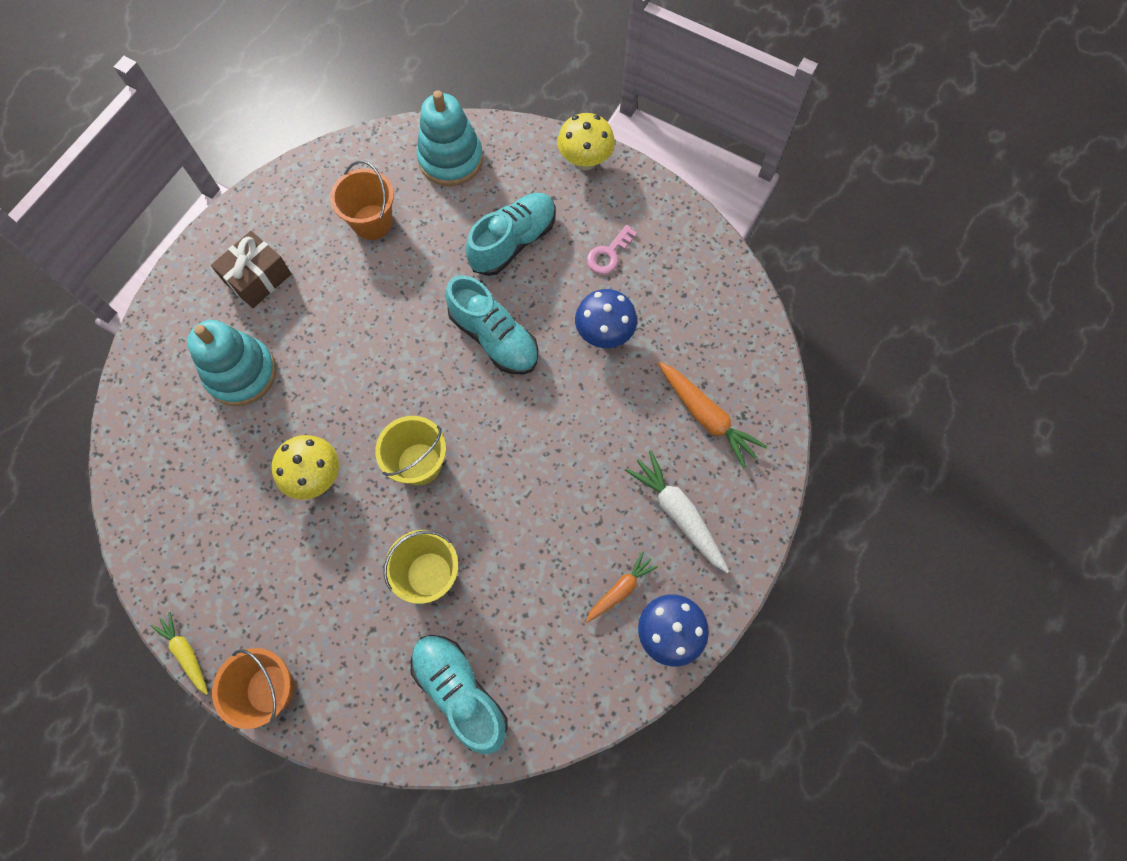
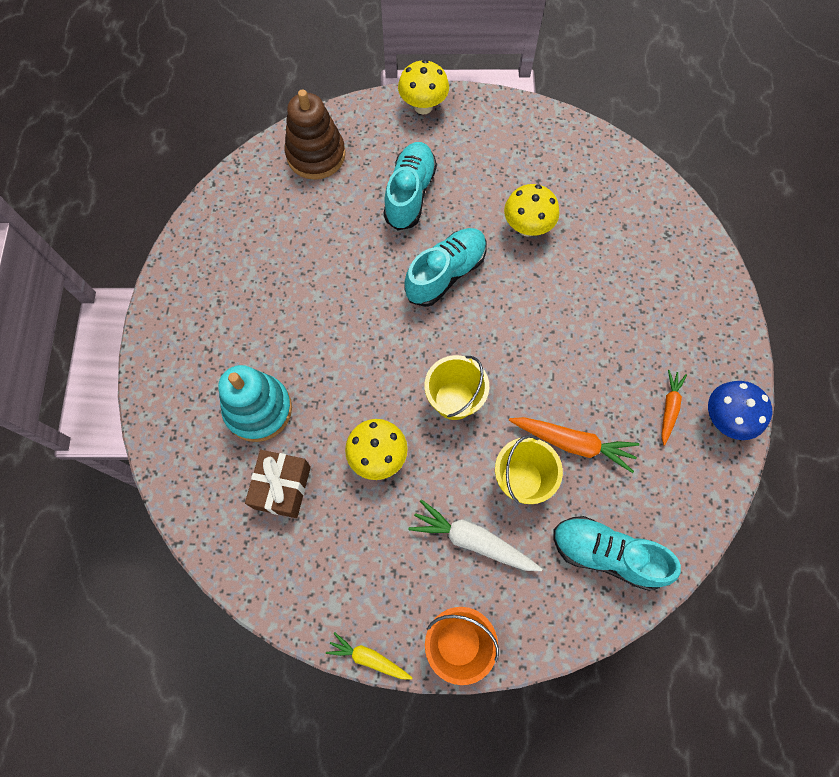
camera: 30 degrees left, 0 degrees up
brown gift [211,231,292,308] -> brown gift moved to [245,450,311,518]
orange bucket [330,161,394,240] -> none
turquoise stacking toy [417,90,483,186] -> brown stacking toy [285,89,346,180]
turquoise shoe [445,275,539,374] -> turquoise shoe turned 60 degrees counterclockwise [404,228,487,307]
blue mushroom [575,289,637,348] -> yellow mushroom [504,184,559,237]
pink key [587,225,637,274] -> none
white carrot [625,450,729,573] -> white carrot moved to [408,499,542,571]
orange carrot [658,362,767,468] -> orange carrot moved to [509,417,640,473]

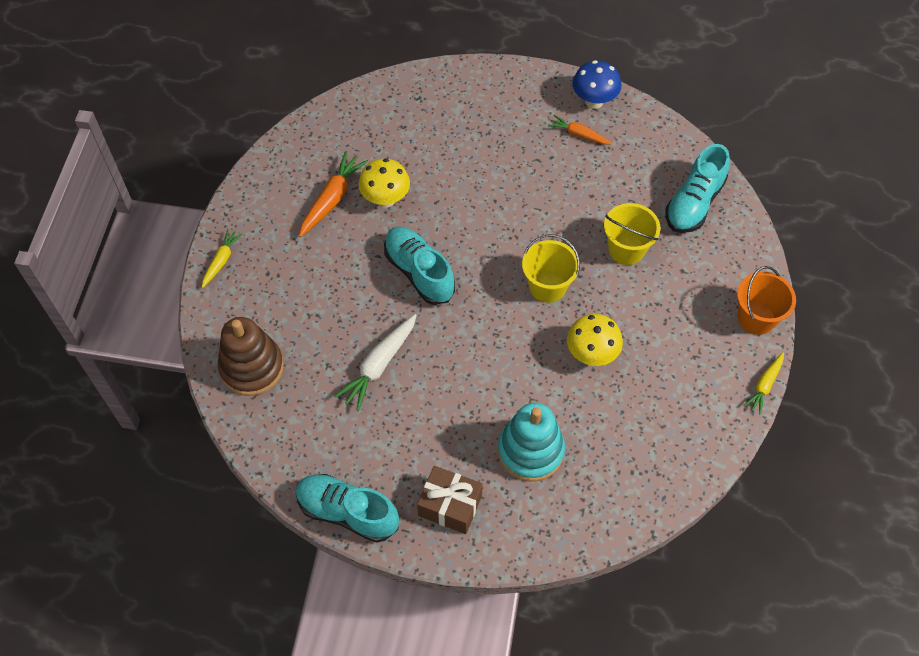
camera: 80 degrees left, 10 degrees down
brown gift [245,450,311,518] -> brown gift moved to [417,466,483,534]
turquoise shoe [383,142,437,231] -> turquoise shoe moved to [296,474,399,543]
yellow mushroom [398,60,449,115] -> yellow carrot [202,229,243,288]
white carrot [408,499,542,571] -> white carrot moved to [334,314,417,411]
orange carrot [509,417,640,473] -> orange carrot moved to [299,151,368,237]

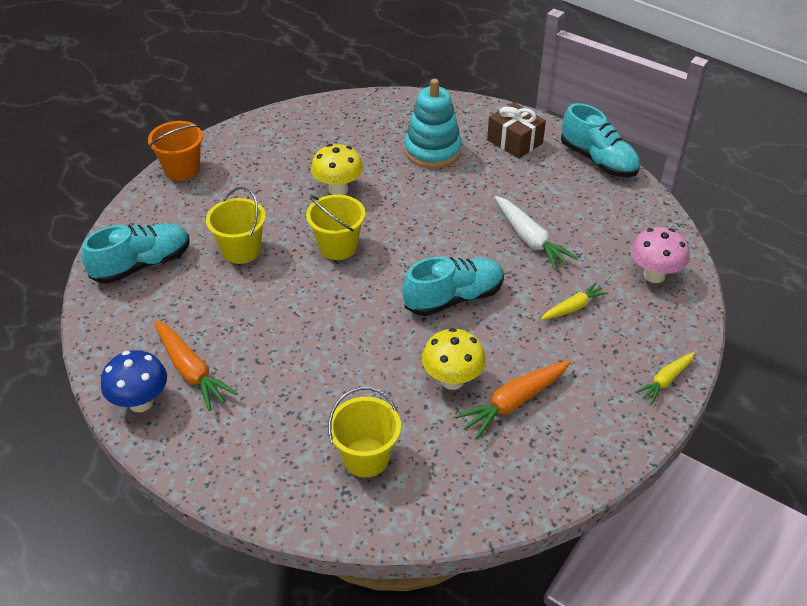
camera: 155 degrees left, 15 degrees down
brown stacking toy [218,317,284,396] -> pink mushroom [631,227,689,283]
white carrot [334,314,417,411] -> white carrot turned 90 degrees clockwise [495,196,578,270]
turquoise shoe [384,227,455,305] -> turquoise shoe turned 105 degrees counterclockwise [402,257,504,316]
orange carrot [548,115,612,145] -> orange carrot [155,320,238,411], size x1.61
yellow carrot [744,352,784,415] -> yellow carrot moved to [541,282,608,320]
none -> yellow bucket [328,387,401,477]

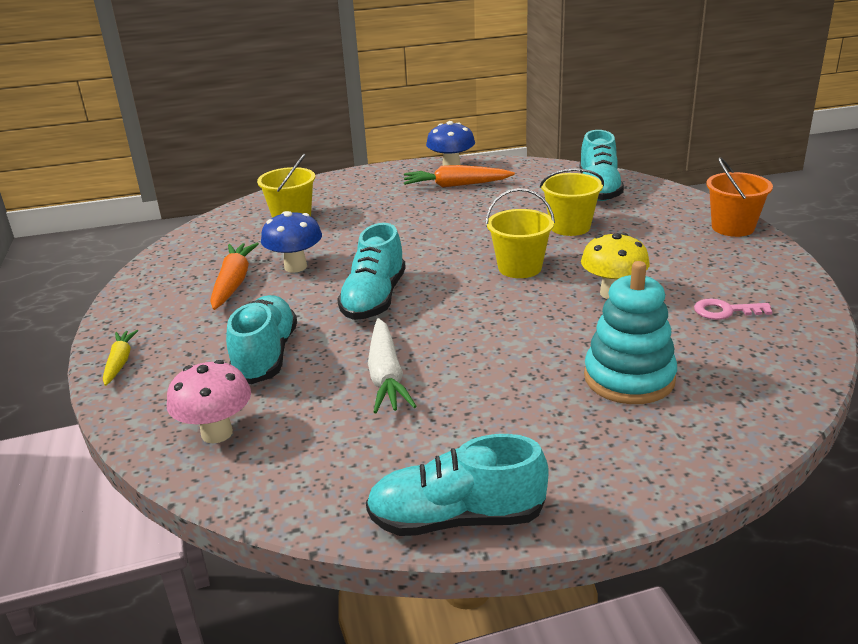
camera: 130 degrees right, 15 degrees down
yellow mushroom [422,328,486,390] -> blue mushroom [261,211,322,273]
brown gift [487,102,546,159] -> none
white carrot [495,196,578,270] -> white carrot turned 105 degrees counterclockwise [368,318,417,413]
yellow carrot [541,282,608,320] -> turquoise shoe [226,295,297,384]
none -> pink key [694,299,773,320]

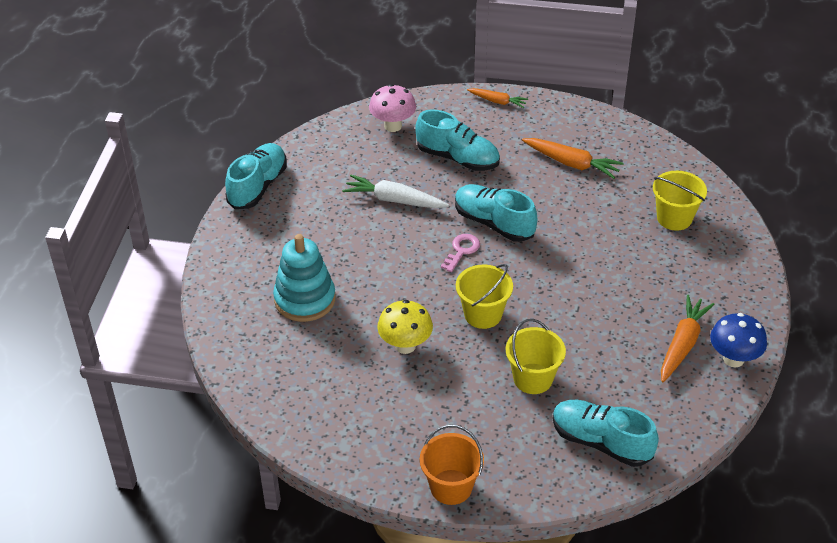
camera: 115 degrees right, 15 degrees up
yellow carrot [103,330,138,386] -> orange carrot [467,88,528,108]
blue mushroom [261,211,322,273] -> none
pink key [694,299,773,320] -> pink key moved to [441,234,480,272]

